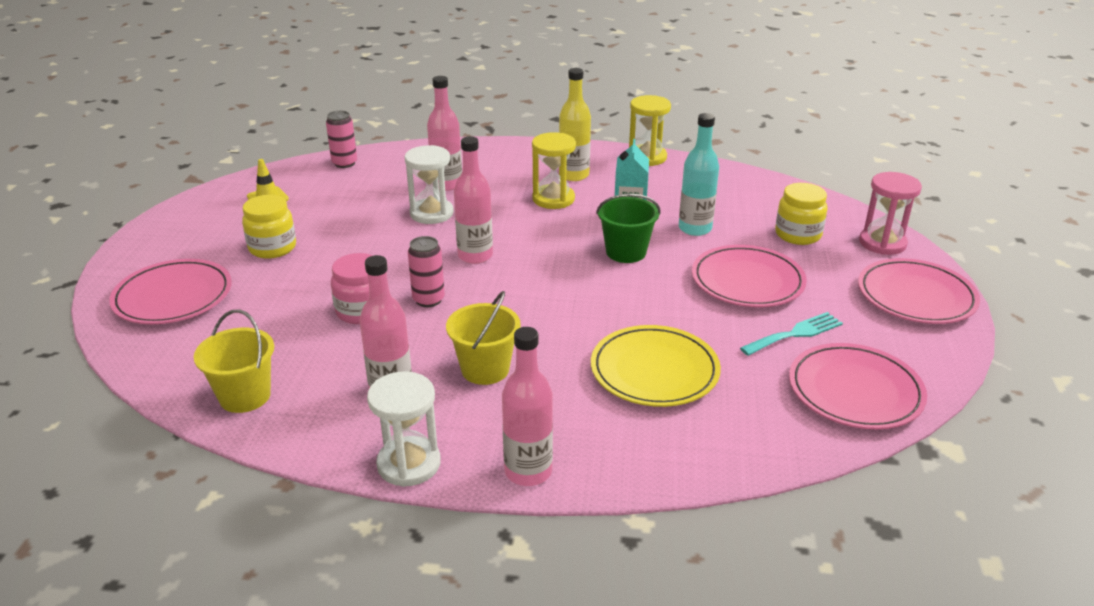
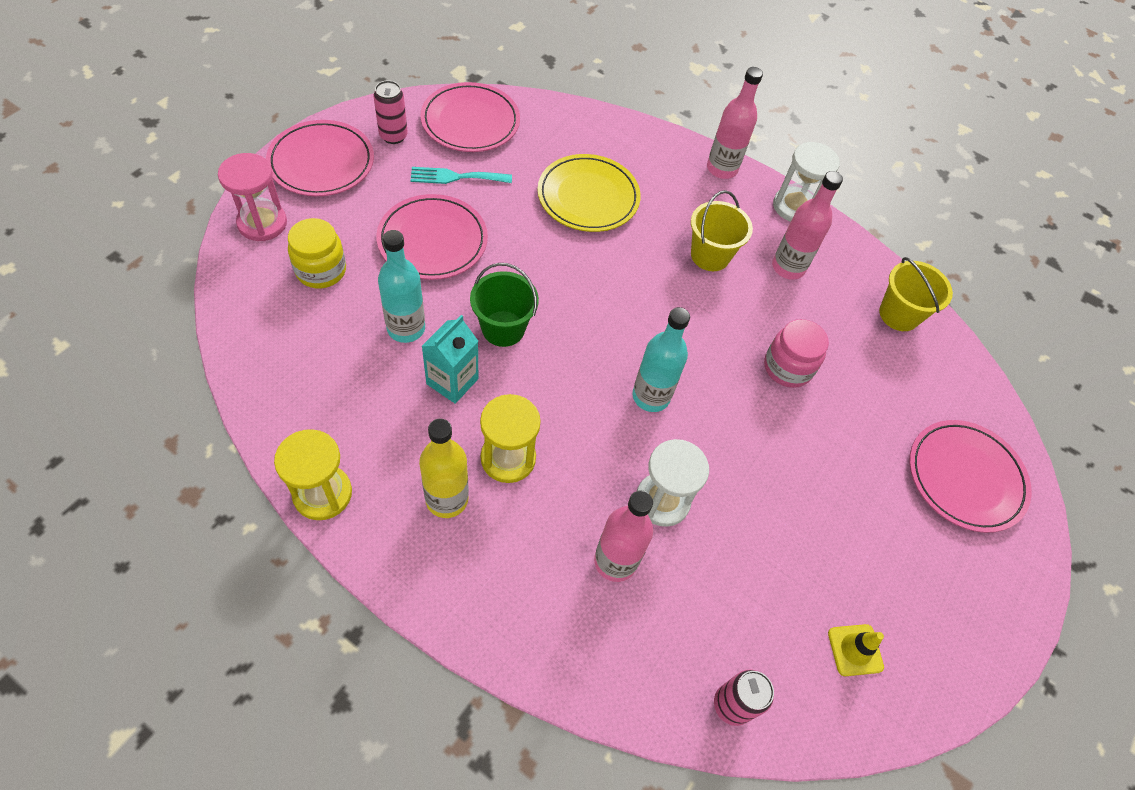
camera: 160 degrees left, 25 degrees up
yellow jar [242,195,296,259] -> none
pink can [408,236,445,307] -> pink can moved to [374,80,408,144]
pink bottle [454,136,493,264] -> turquoise bottle [633,307,690,412]

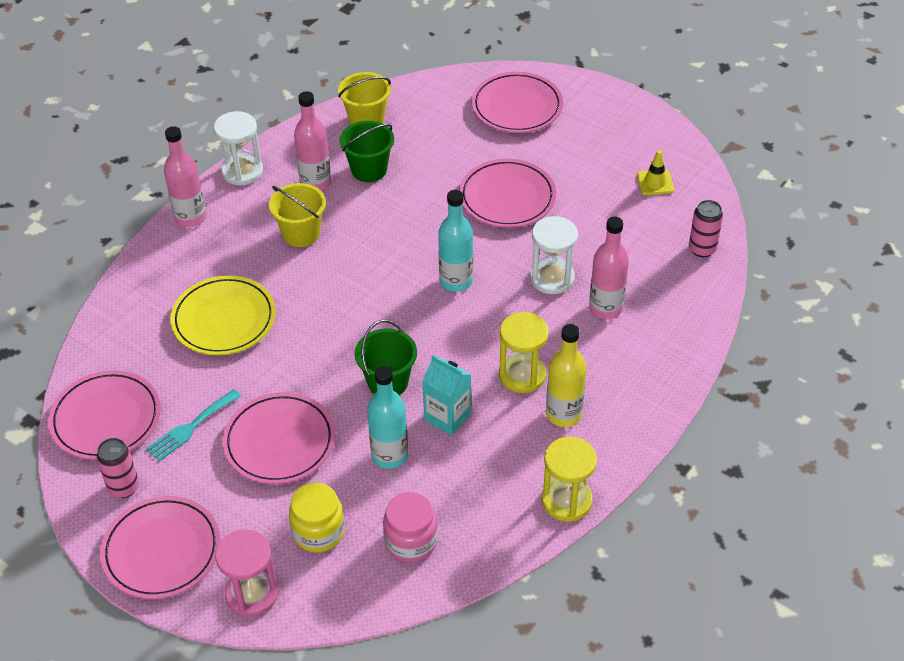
camera: 80 degrees left, 10 degrees down
turquoise fork [410,167,512,184] -> turquoise fork turned 45 degrees clockwise [146,389,241,461]
pink jar [764,319,829,388] -> pink jar moved to [383,492,438,562]
none -> green bucket [340,121,394,182]
none -> pink plate [459,159,556,228]

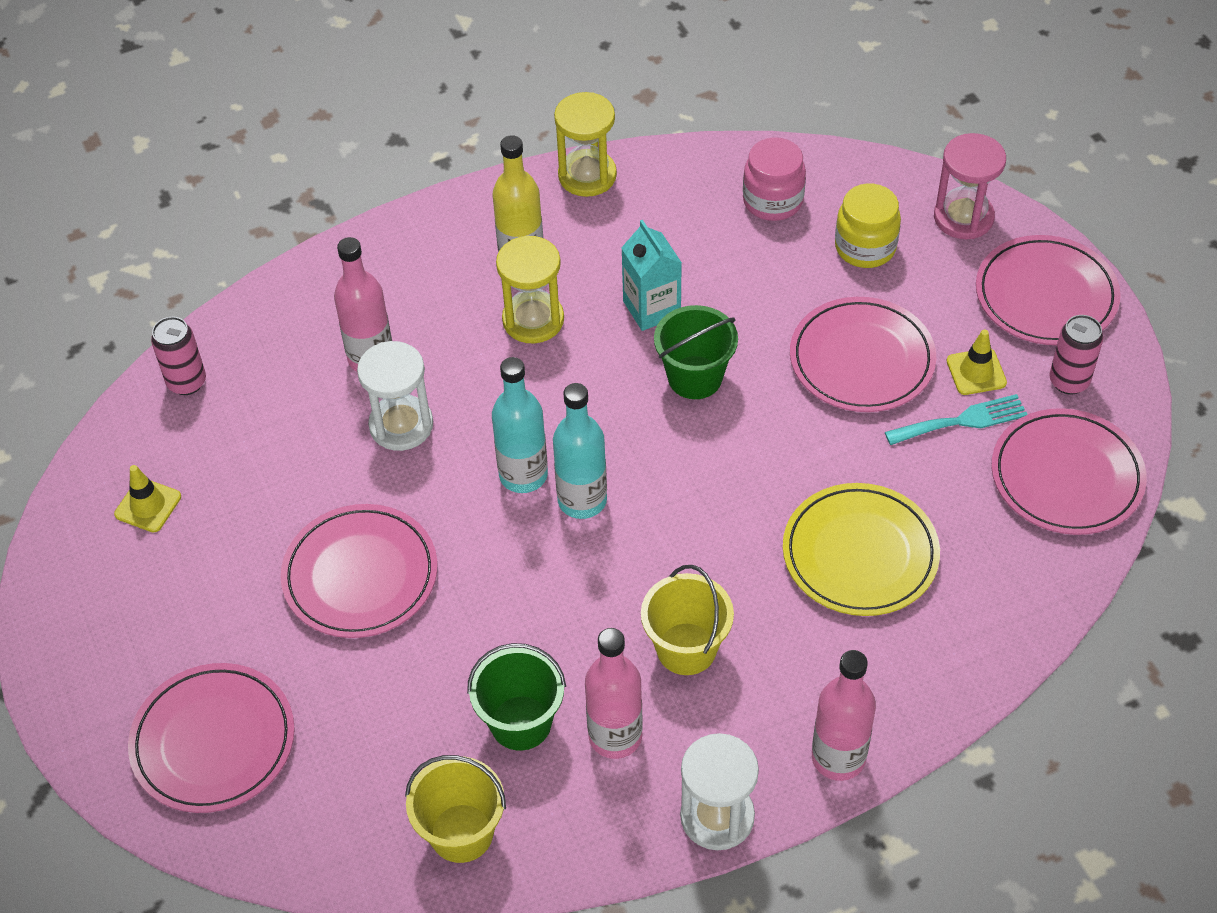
camera: 150 degrees left, 5 degrees up
turquoise bottle [367,366,408,469] -> turquoise bottle moved to [553,383,607,519]
none -> yellow traffic cone [946,329,1007,395]

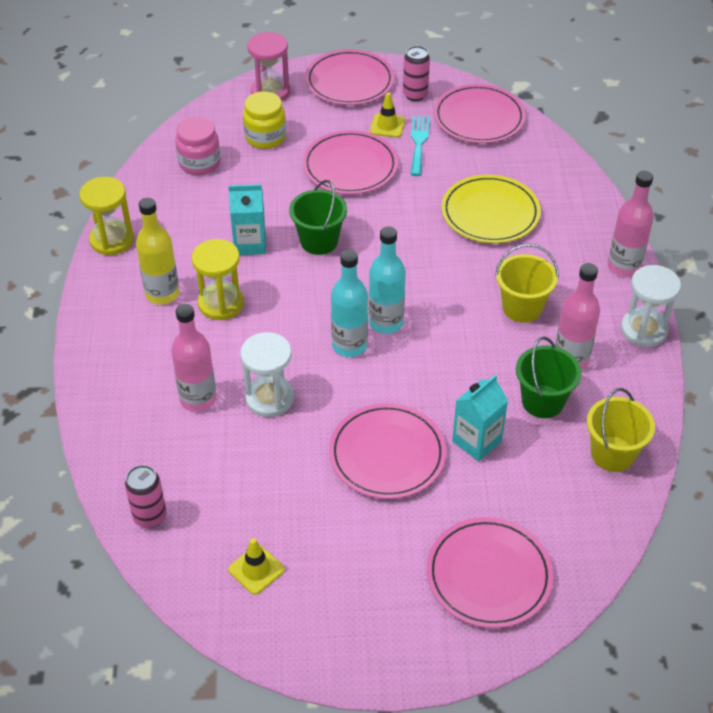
camera: 70 degrees left, 5 degrees down
none -> turquoise carton [452,374,508,461]

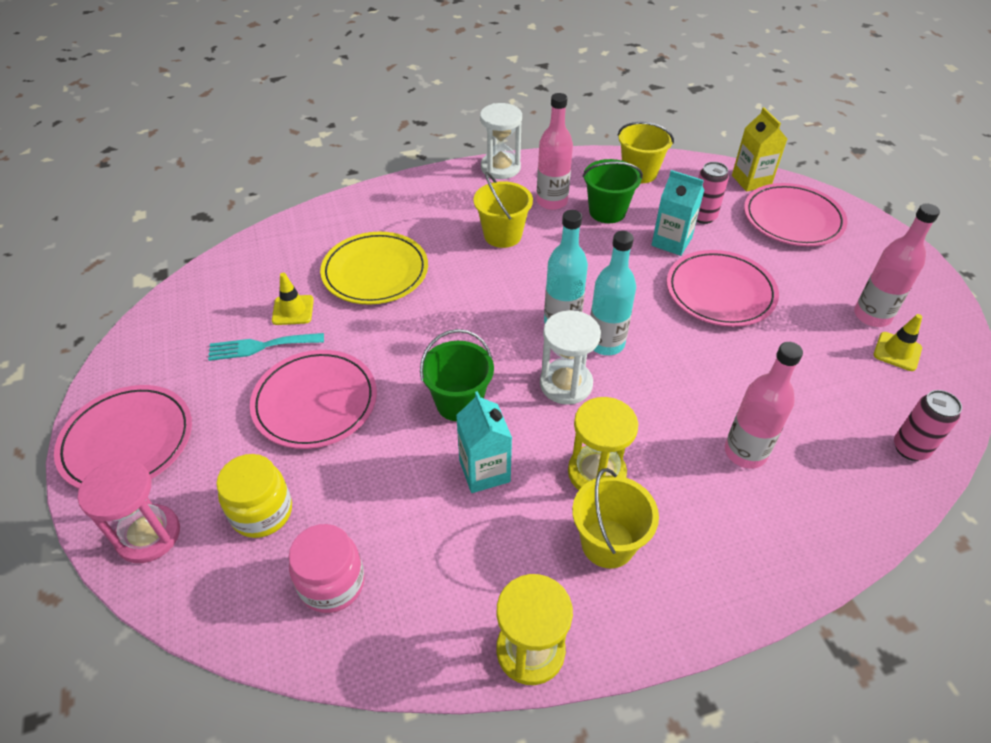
camera: 105 degrees left, 0 degrees up
yellow bottle [136,198,179,305] -> yellow bucket [572,468,659,568]
white hourglass [240,332,294,417] -> white hourglass moved to [540,310,601,405]
yellow traffic cone [370,92,405,138] -> yellow traffic cone moved to [272,273,314,325]
pink can [403,46,430,101] -> pink can moved to [696,162,729,224]
pink plate [434,84,526,143] -> none
pink bottle [608,171,654,277] -> pink bottle moved to [854,203,940,327]
none -> yellow carton [732,107,787,192]

